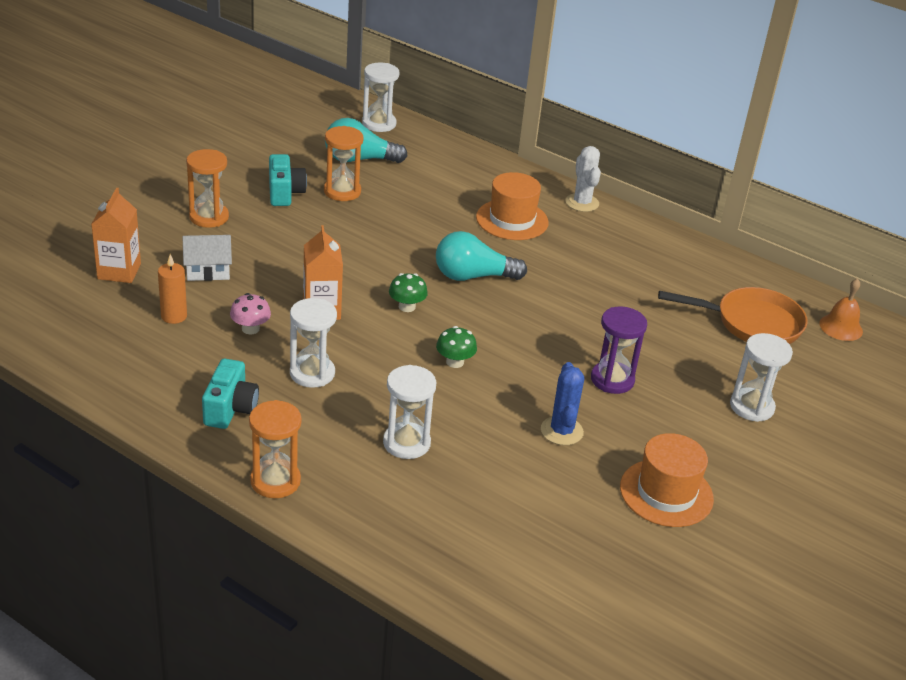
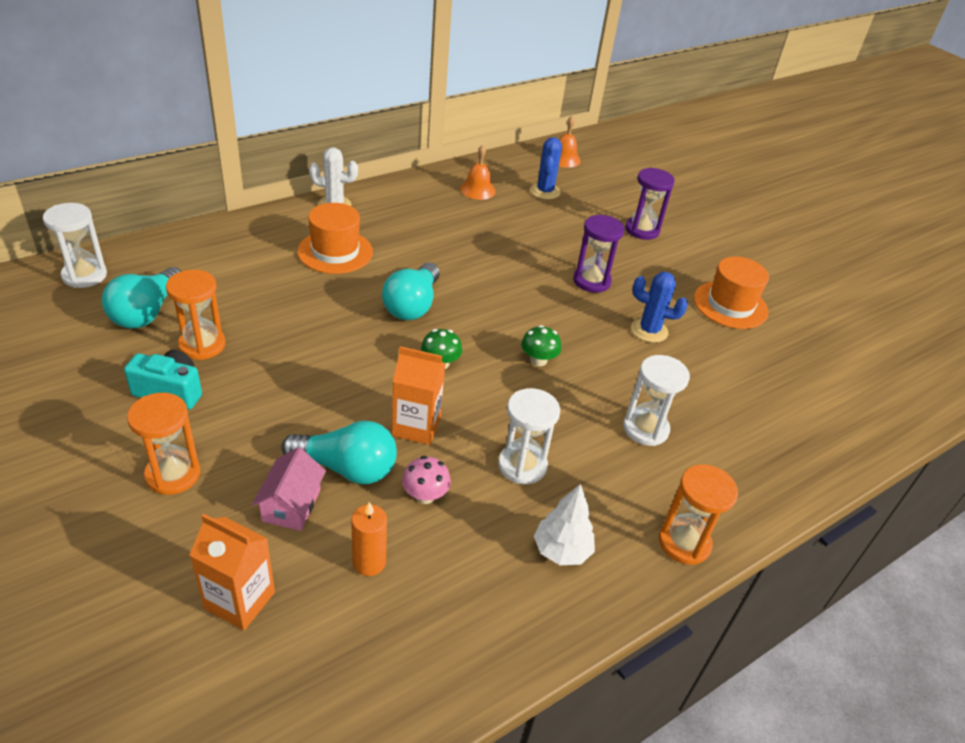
camera: 70 degrees left, 5 degrees up
white house [182,235,232,281] -> pink house [252,447,326,531]
turquoise camera [202,359,259,429] -> white tree [534,484,595,565]
orange pan [658,287,808,344] -> blue cactus [530,137,562,200]
white hourglass [730,333,793,422] -> purple hourglass [625,168,675,240]
none -> turquoise light bulb [281,421,397,484]
none -> orange bell [460,145,496,200]

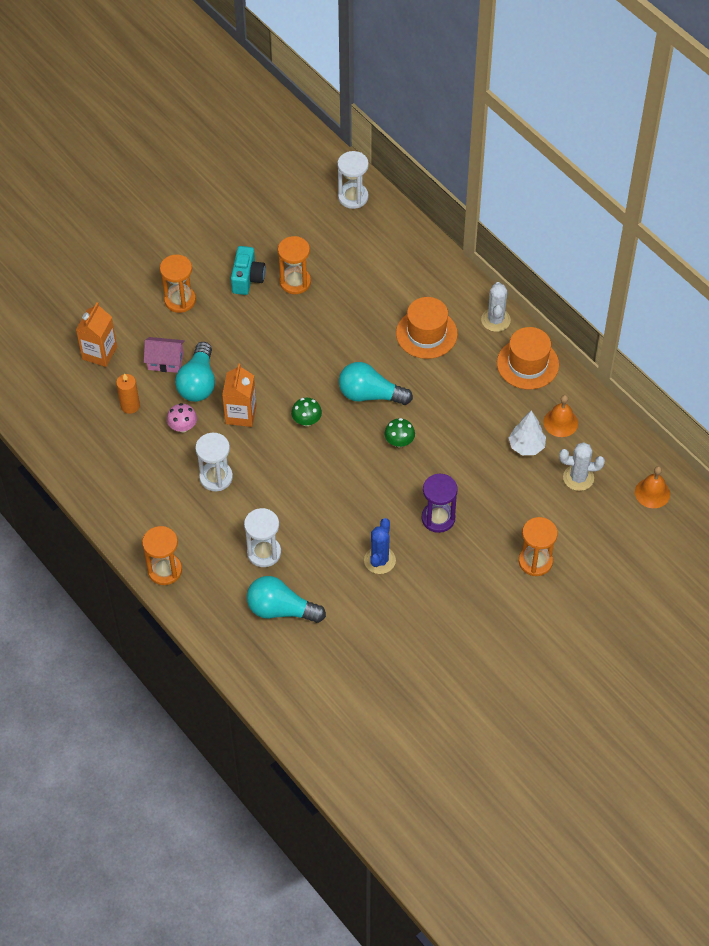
camera: 90 degrees right, 15 degrees up
turquoise light bulb [102,267,182,329] -> turquoise light bulb moved to [247,576,326,623]
green mushroom [521,325,561,366] -> green mushroom moved to [384,418,415,447]
blue cactus [530,137,562,200] -> white cactus [559,442,605,491]
white tree [534,484,595,565] -> white tree moved to [509,410,546,455]
purple hourglass [625,168,675,240] -> orange hourglass [519,517,558,576]
orange hat [694,256,769,329] -> orange hat moved to [497,327,559,389]

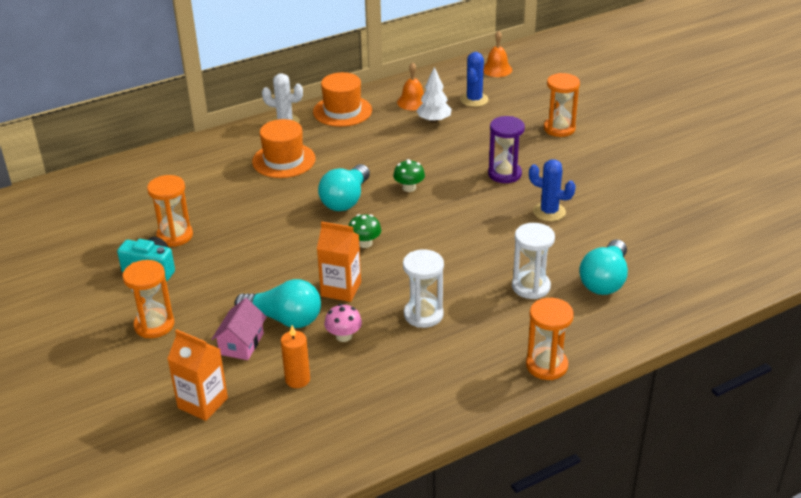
camera: 80 degrees left, 20 degrees down
white hourglass [337,151,369,209] -> none
white cactus [559,442,605,491] -> blue cactus [460,52,489,107]

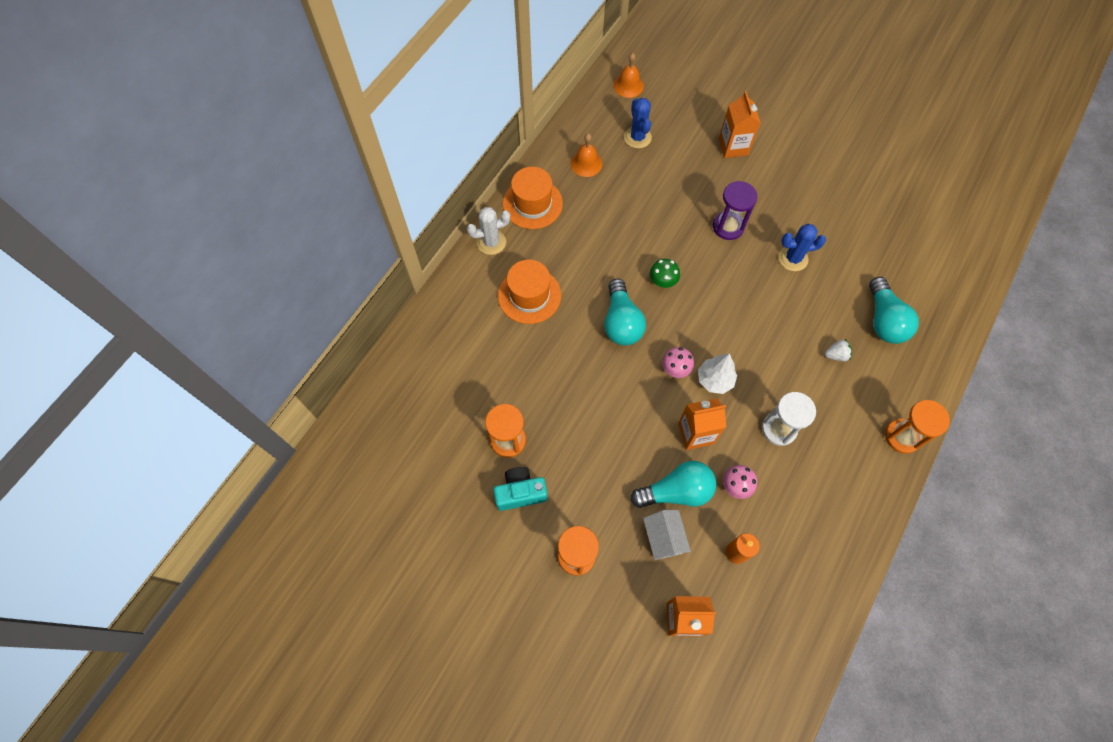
camera: 30 degrees left, 30 degrees up
pink house [212,298,267,360] -> white house [643,510,691,560]
green mushroom [349,214,381,248] -> pink mushroom [662,347,694,378]
white tree [416,67,452,123] -> white tree moved to [698,353,737,394]
white hourglass [512,223,555,299] -> white strawberry [825,339,852,361]
orange hourglass [544,73,580,137] -> orange carton [719,91,761,158]

